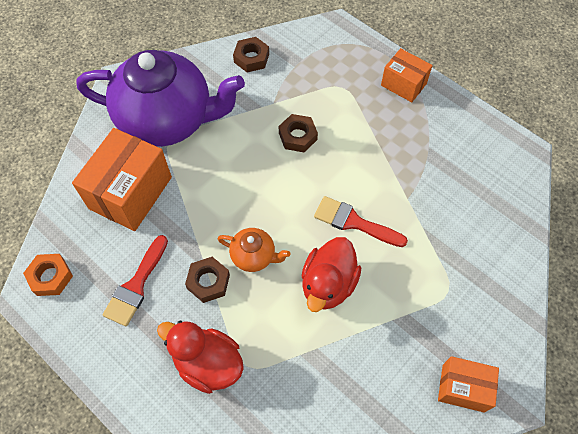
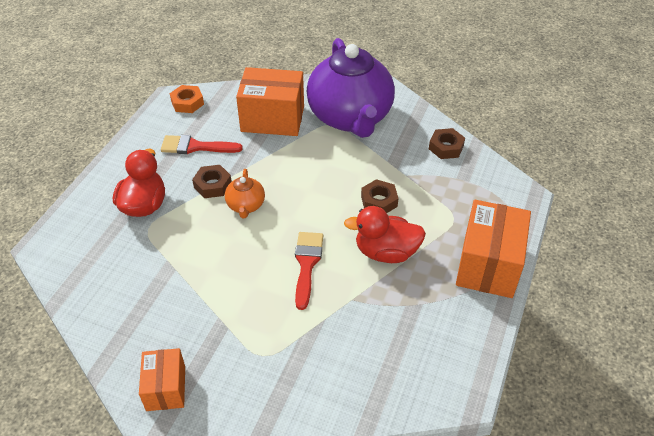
camera: 70 degrees right, 15 degrees down
red duck [302,237,361,312] -> red duck moved to [344,206,426,263]
orange box [381,48,433,102] -> orange box [456,200,531,298], size x1.71

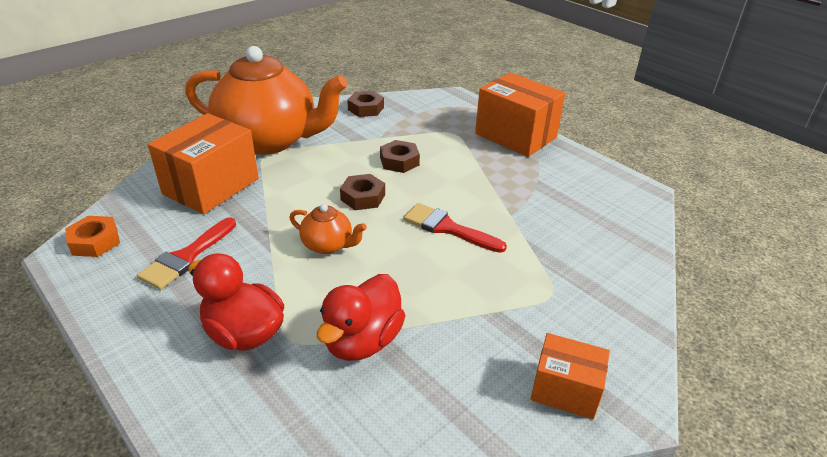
camera: 65 degrees left, 10 degrees down
brown nut [192,165,232,198] -> brown nut moved to [340,174,385,210]
purple teapot [307,38,395,138] -> orange teapot [185,46,347,155]
red duck [344,206,426,263] -> red duck moved to [317,274,406,361]

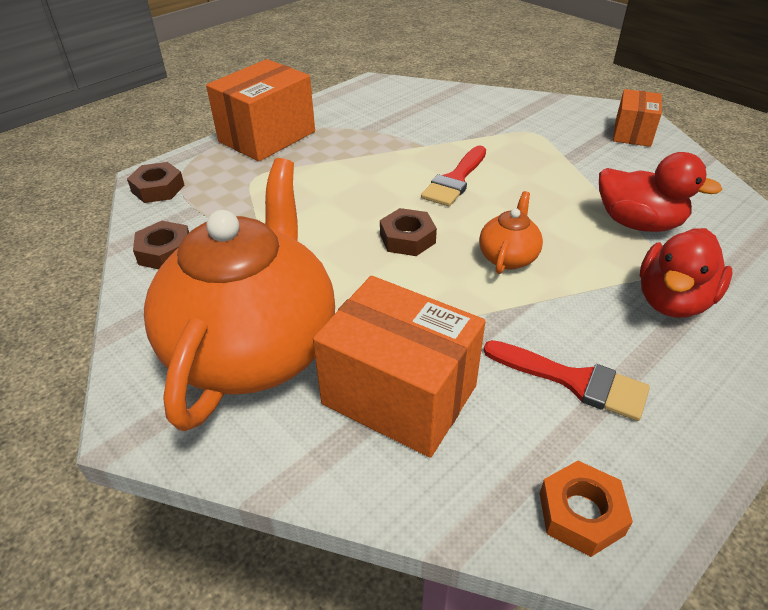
camera: 90 degrees left, 5 degrees up
brown nut [380,140,420,173] -> brown nut moved to [127,162,185,203]

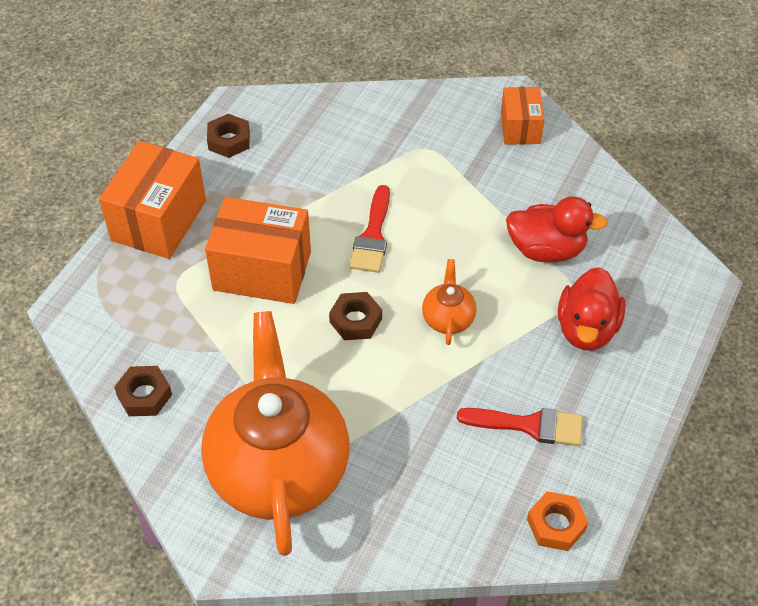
camera: 20 degrees left, 10 degrees up
brown nut [127,162,185,203] -> brown nut moved to [207,114,250,158]
orange box [313,276,485,458] -> orange box moved to [205,197,311,304]

